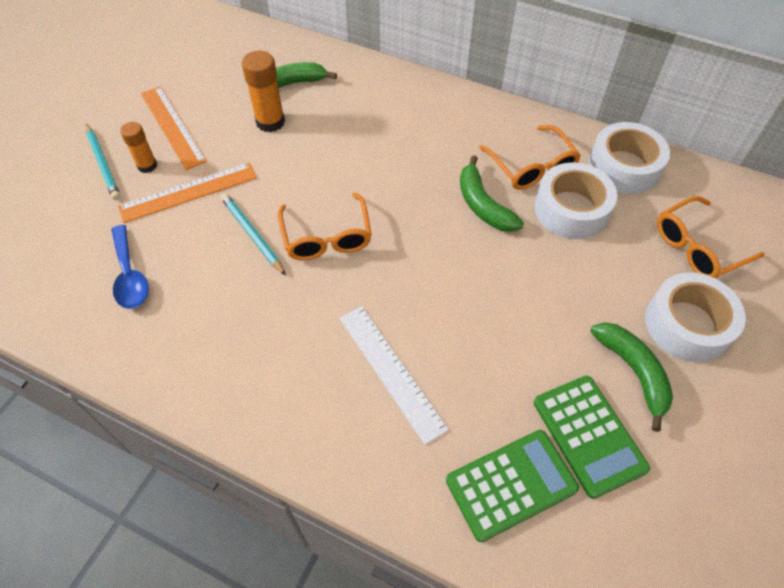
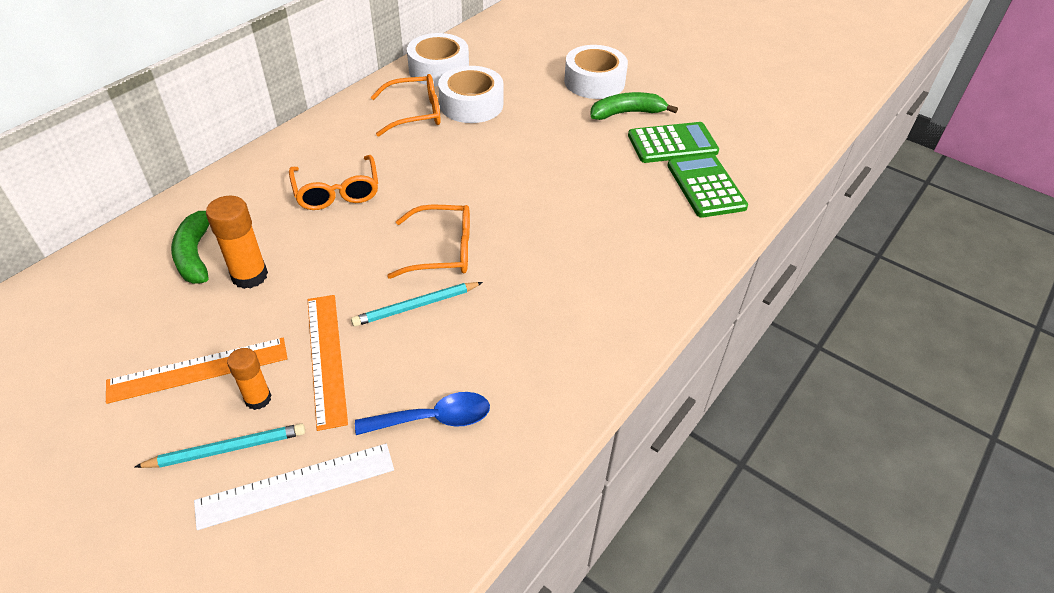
camera: 80 degrees left, 10 degrees down
white ruler [340,306,449,445] -> white ruler moved to [194,443,394,530]
green banana [460,155,524,232] -> none
orange glasses [657,196,765,279] -> orange glasses moved to [289,155,378,210]

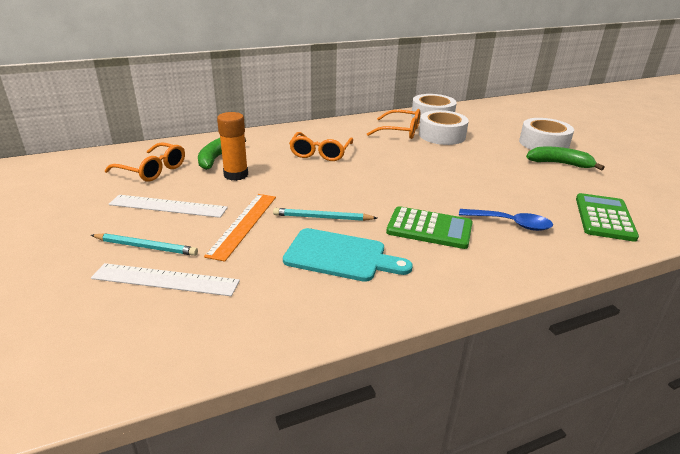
camera: 30 degrees right, 15 degrees down
orange ruler [106,338,288,404] -> white ruler [109,195,228,218]
orange glue stick [227,348,272,410] -> none
blue spoon [355,392,490,435] -> blue spoon moved to [459,209,553,231]
orange glasses [387,205,470,279] -> orange glasses moved to [105,142,185,181]
green calculator [628,122,719,163] -> green calculator moved to [386,206,473,249]
none -> turquoise cutting board [283,228,413,282]

